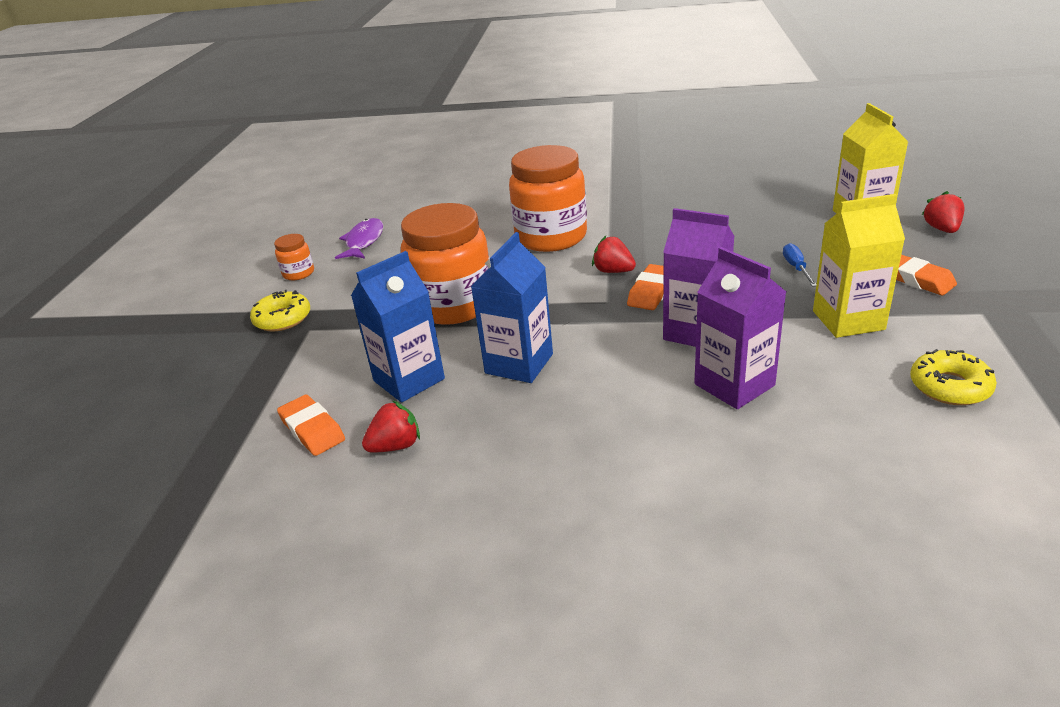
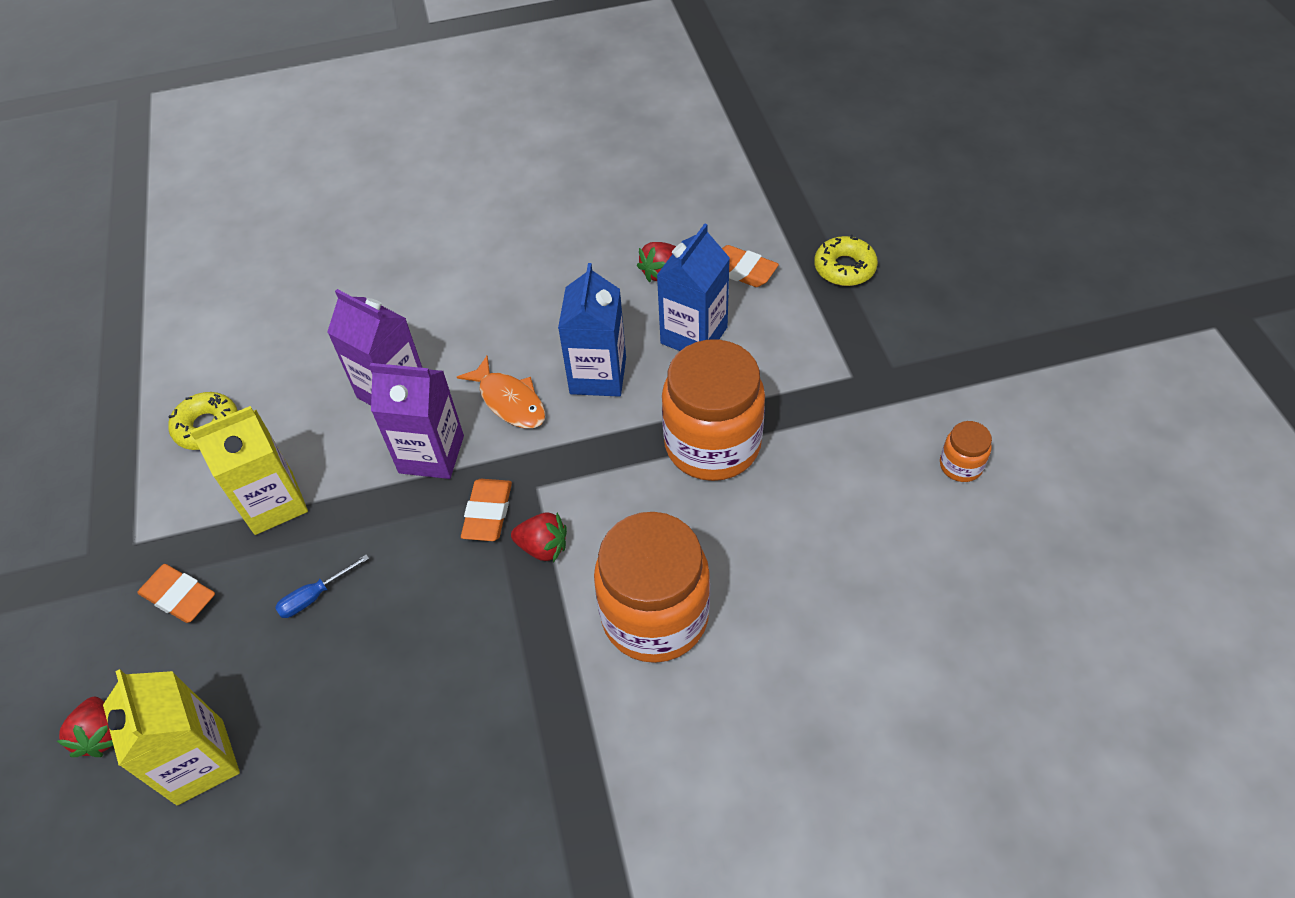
camera: 160 degrees right, 20 degrees up
yellow donut [250,290,310,331] -> yellow donut moved to [814,235,878,286]
purple fish [335,218,383,259] -> none
blue screwdriver [783,243,816,287] -> blue screwdriver turned 75 degrees clockwise [275,554,369,618]
none -> orange fish [457,356,546,428]

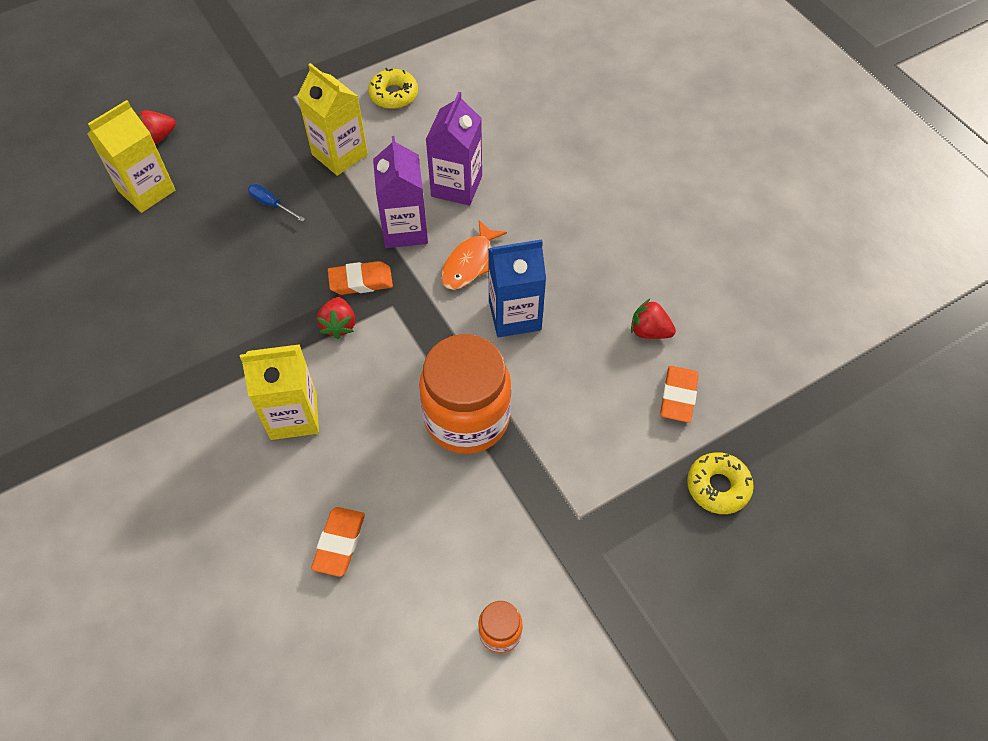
camera: 70 degrees right, 5 degrees up
orange eraser [137,564,215,623] -> orange eraser moved to [311,507,365,577]
orange jar [594,512,710,663] -> yellow carton [240,344,319,440]
blue carton [657,223,730,351] -> none

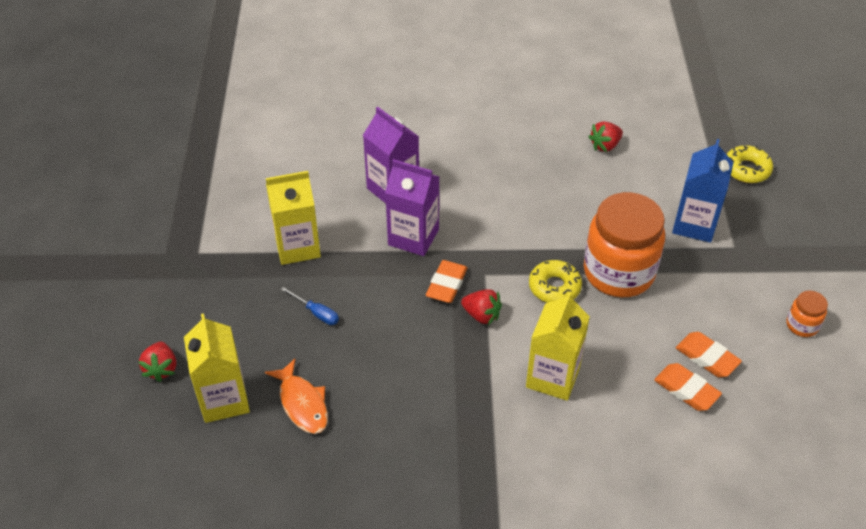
camera: 60 degrees left, 10 degrees down
blue screwdriver [248,184,305,222] -> blue screwdriver turned 120 degrees counterclockwise [281,287,339,325]
yellow donut [368,68,418,109] -> yellow donut moved to [529,260,582,303]
orange fish [441,220,507,290] -> orange fish moved to [265,359,328,434]
blue carton [488,239,546,337] -> blue carton moved to [672,139,733,243]
orange eraser [660,366,699,423] -> orange eraser moved to [676,332,742,377]

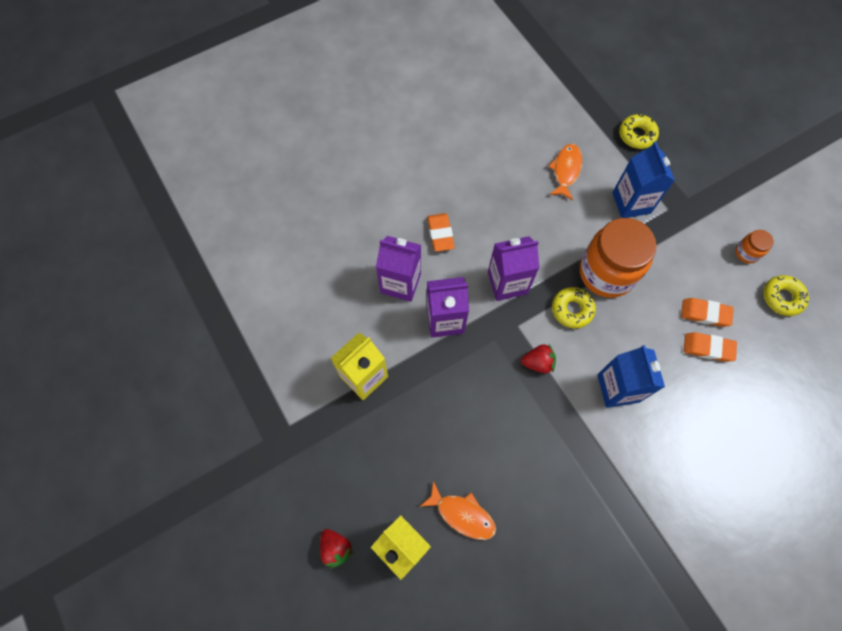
camera: 30 degrees left, 20 degrees up
blue screwdriver [281,287,339,325] -> none
orange eraser [426,260,468,303] -> orange eraser moved to [427,213,455,252]
yellow carton [526,291,590,401] -> blue carton [597,345,665,408]
red strawberry [588,121,623,152] -> none
none -> purple carton [488,236,539,301]
none -> orange fish [548,144,582,200]
none -> yellow donut [763,275,809,316]

